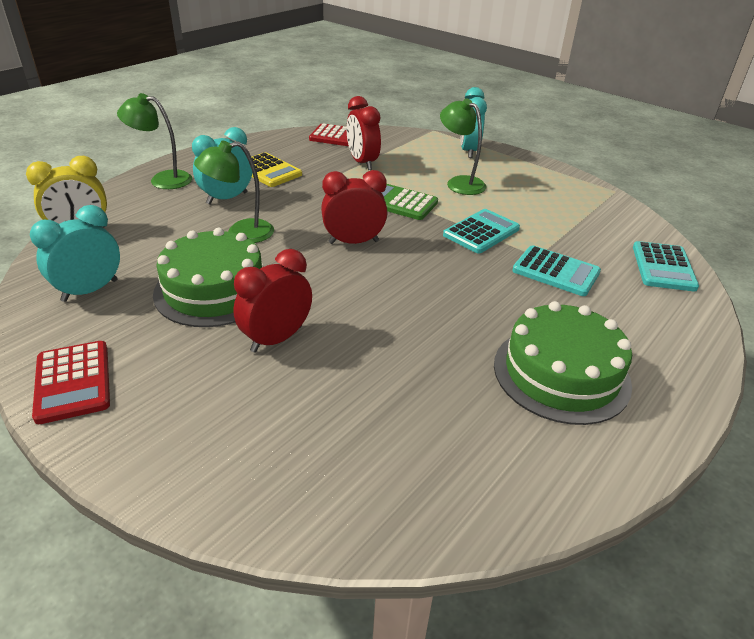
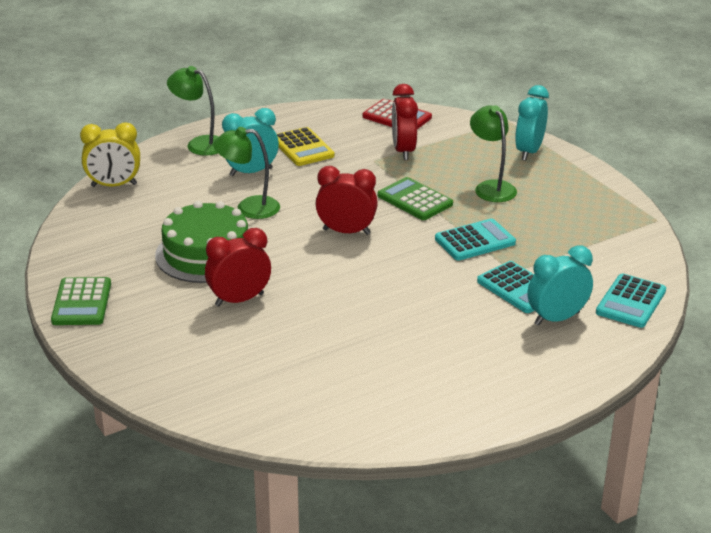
camera: 20 degrees right, 5 degrees down
turquoise clock [30,205,120,302] -> turquoise clock moved to [527,246,593,326]
red calculator [32,341,110,424] -> green calculator [51,277,111,325]
green cake [494,301,632,425] -> none

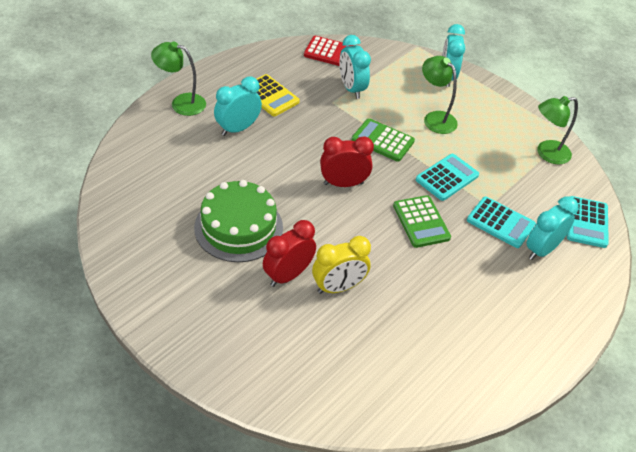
camera: 20 degrees left, 15 degrees up
green calculator [51,277,111,325] -> green calculator moved to [393,195,451,248]
yellow clock [80,122,140,187] -> yellow clock moved to [312,236,371,294]
green lamp [213,127,280,219] -> green lamp moved to [537,96,578,164]
red clock [392,84,418,160] -> turquoise clock [339,35,371,99]

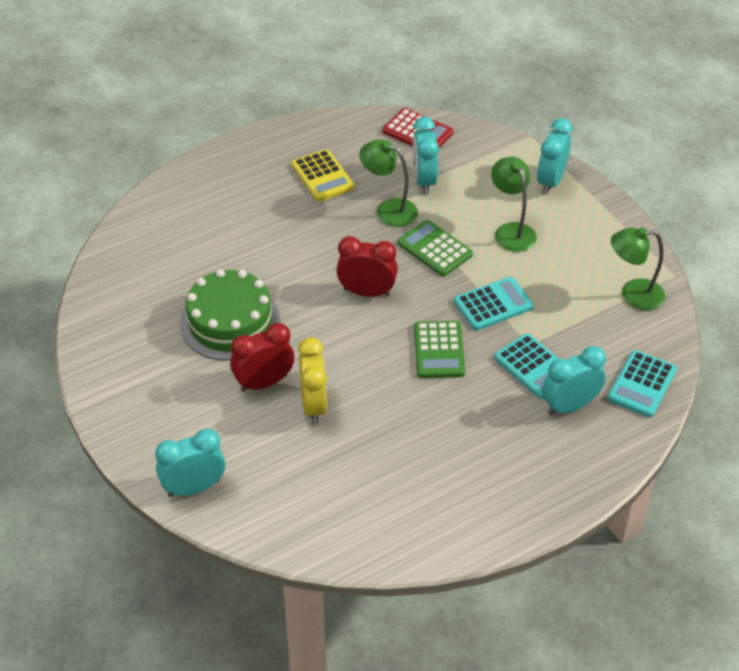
camera: 20 degrees right, 0 degrees up
green lamp [151,41,206,116] -> green lamp moved to [359,139,418,227]
turquoise clock [214,77,262,136] -> turquoise clock moved to [155,428,225,497]
yellow clock [312,236,371,294] -> yellow clock turned 90 degrees counterclockwise [298,337,327,424]

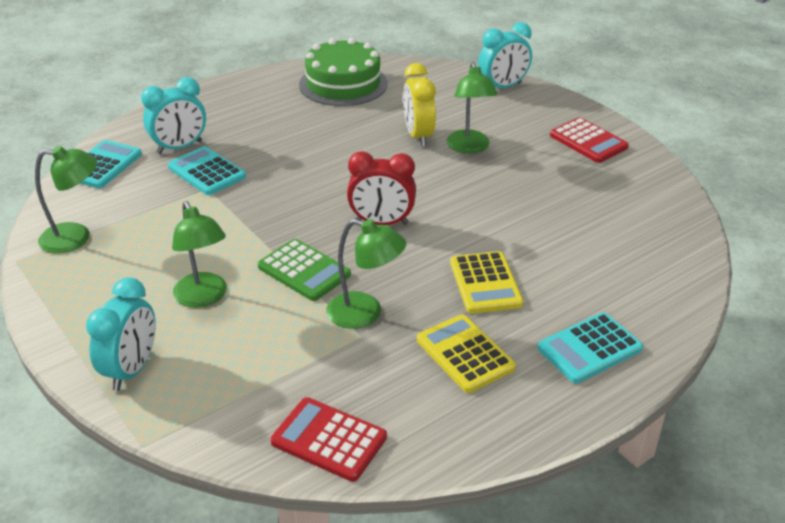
camera: 175 degrees right, 10 degrees down
green cake [180,269,280,361] -> green cake moved to [299,38,388,106]
red clock [230,323,294,392] -> green lamp [446,62,498,154]
turquoise clock [412,117,439,194] -> none
green calculator [414,321,465,378] -> none
turquoise calculator [454,277,534,330] -> turquoise calculator moved to [537,312,643,383]
none -> yellow calculator [450,251,523,314]
none -> red calculator [550,117,629,163]

